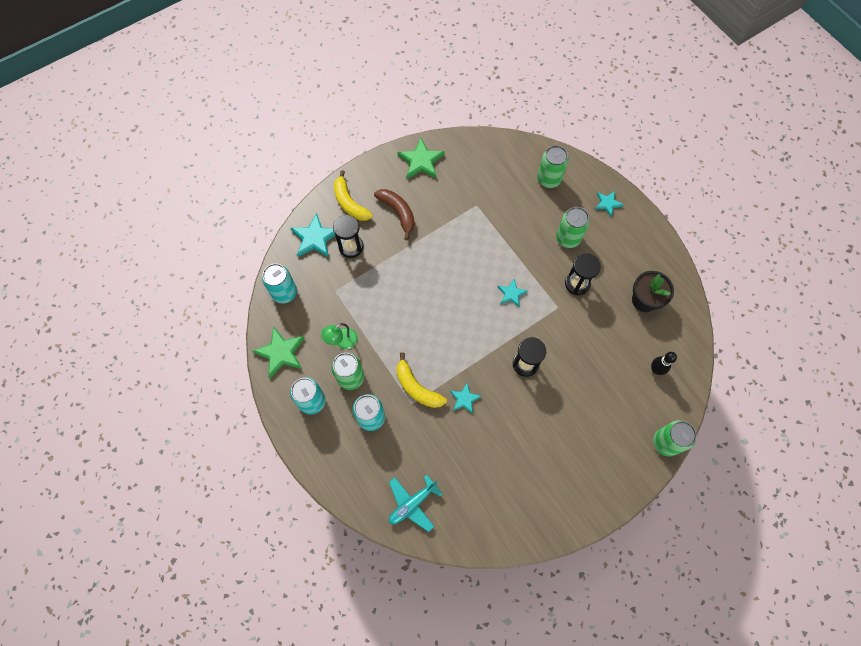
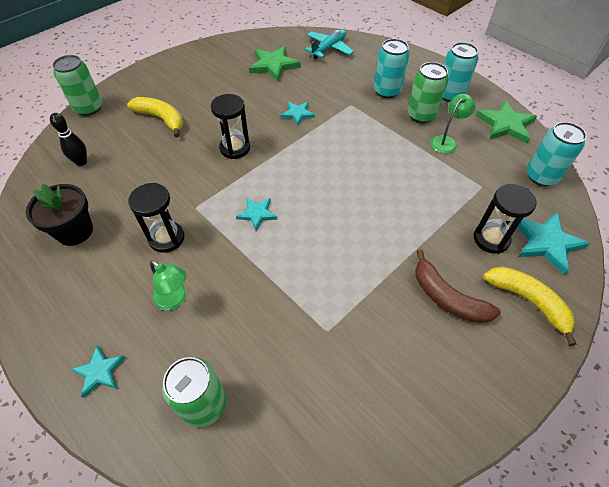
camera: 170 degrees right, 15 degrees down
yellow banana [397,353,447,408] -> yellow banana moved to [127,97,183,137]
green star [398,138,445,179] -> green star moved to [249,46,301,81]
green can [556,207,590,248] -> green lamp [150,260,187,310]

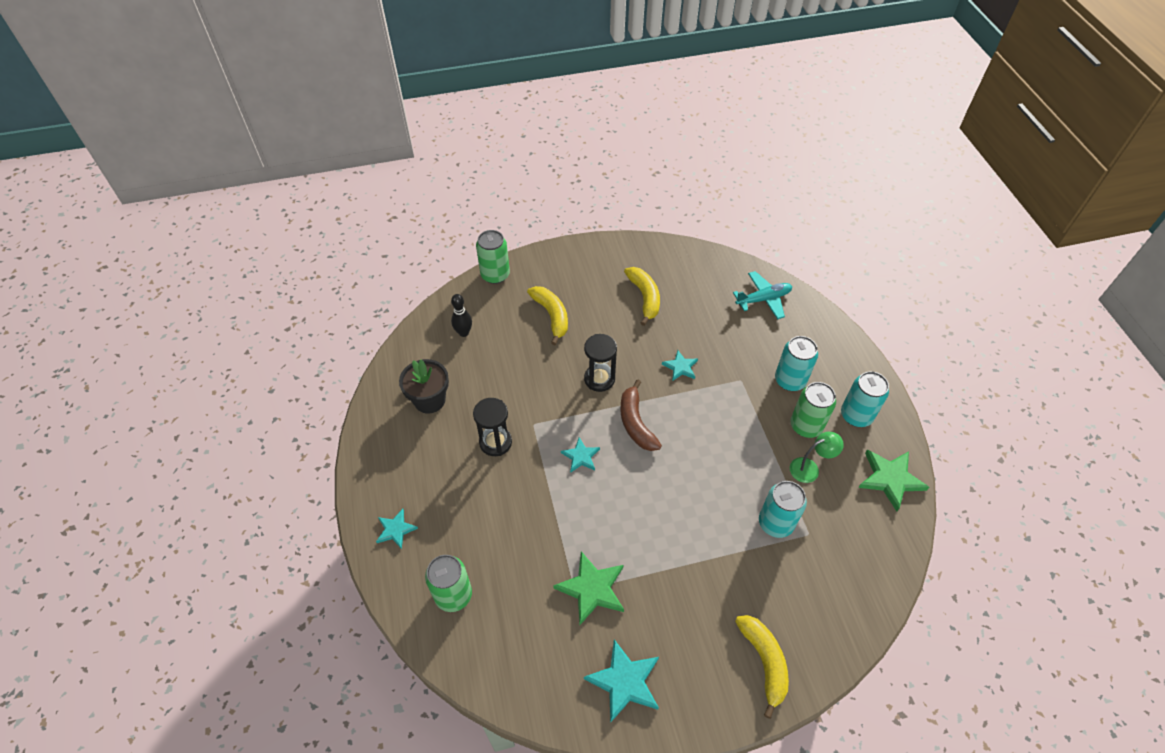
camera: 30 degrees right, 0 degrees up
green lamp [150,260,187,310] -> none
green star [249,46,301,81] -> green star moved to [553,551,624,625]
brown banana [415,249,501,323] -> brown banana moved to [621,379,662,451]
black hourglass [473,184,537,254] -> none
turquoise star [518,212,590,275] -> turquoise star moved to [584,639,659,723]
turquoise can [527,122,587,186] -> turquoise can moved to [759,481,807,538]
none -> yellow banana [624,267,660,326]

